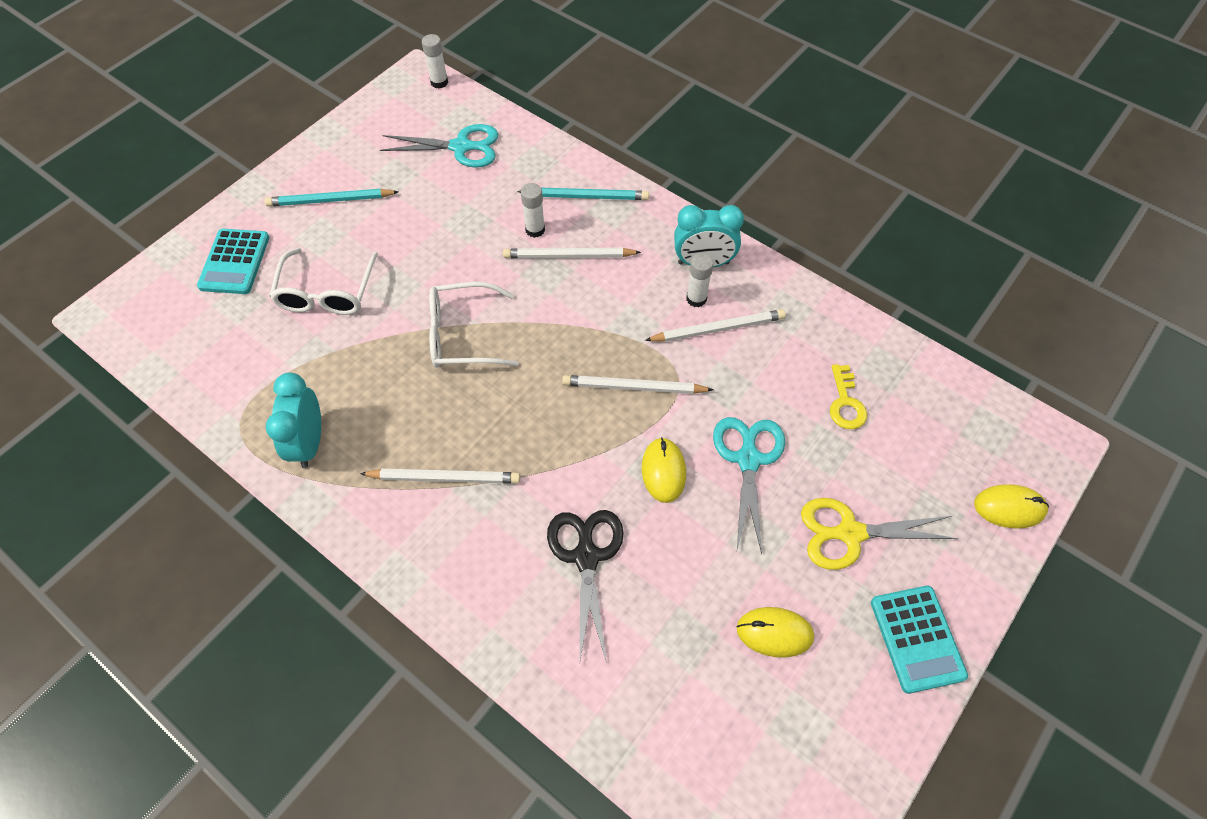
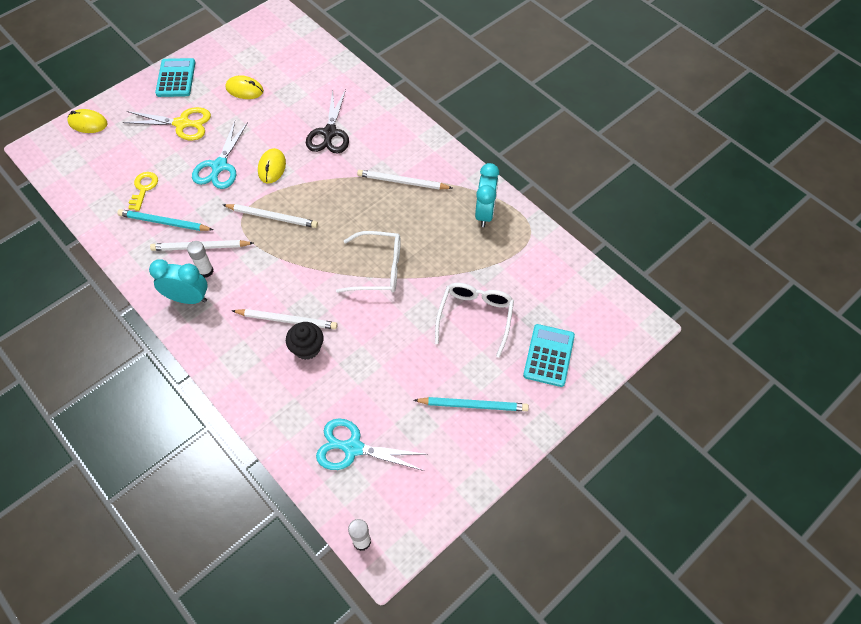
camera: 170 degrees left, 0 degrees up
turquoise pencil [517,188,649,200] -> turquoise pencil moved to [117,209,213,231]
white glue stick [521,183,545,238] -> black cupcake [286,322,324,360]

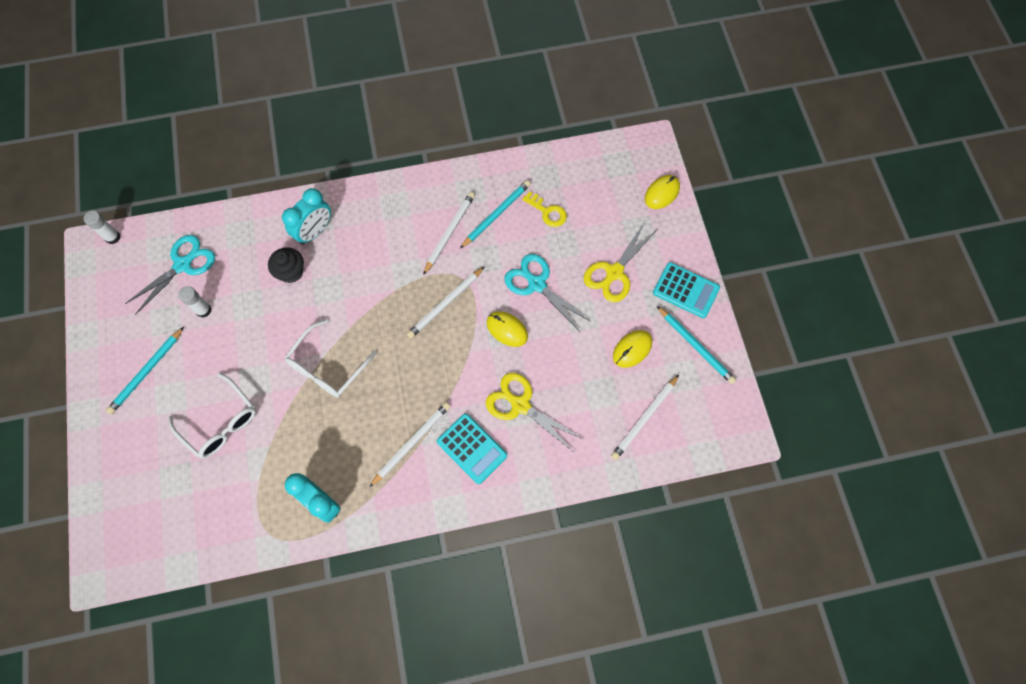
camera: 120 degrees right, 10 degrees up
turquoise clock [149,260,208,304] -> turquoise clock moved to [282,188,331,245]
white glue stick [187,241,214,278] -> white glue stick moved to [178,286,211,318]
white pencil [232,309,338,329] -> white pencil moved to [611,375,679,460]
black scissors [306,89,349,154] -> yellow scissors [486,373,583,450]
turquoise calculator [523,324,575,387] -> turquoise calculator moved to [437,414,507,484]
none -> turquoise pencil [657,306,736,384]

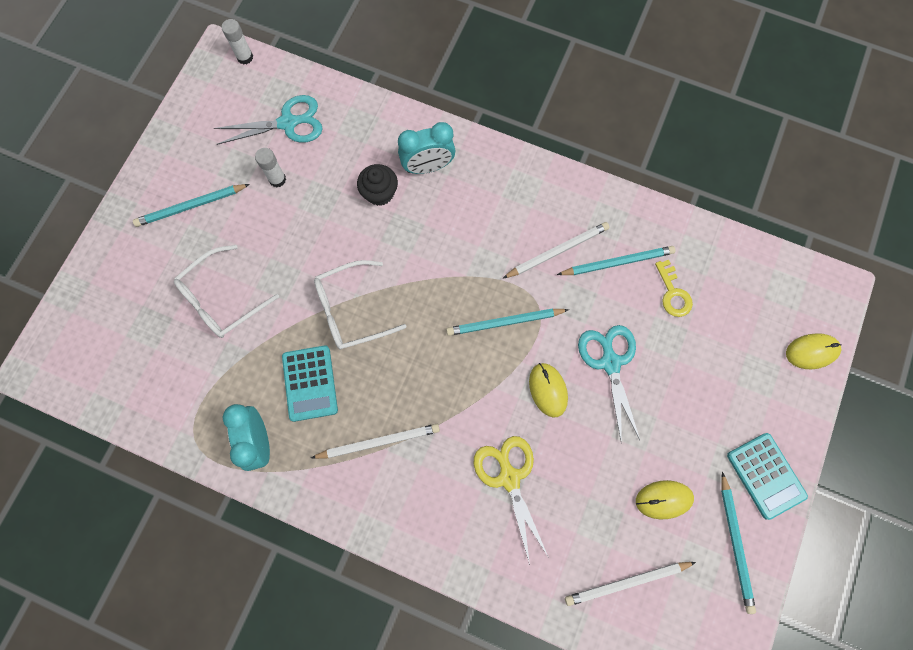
camera: 35 degrees right, 5 degrees up
white glasses [168,373,256,459] -> white glasses turned 60 degrees clockwise [174,245,279,338]
white pencil [407,267,484,338] -> turquoise pencil [446,309,569,336]
turquoise calculator [437,414,507,484] -> turquoise calculator moved to [282,345,338,422]
yellow scissors [583,222,658,302] -> none

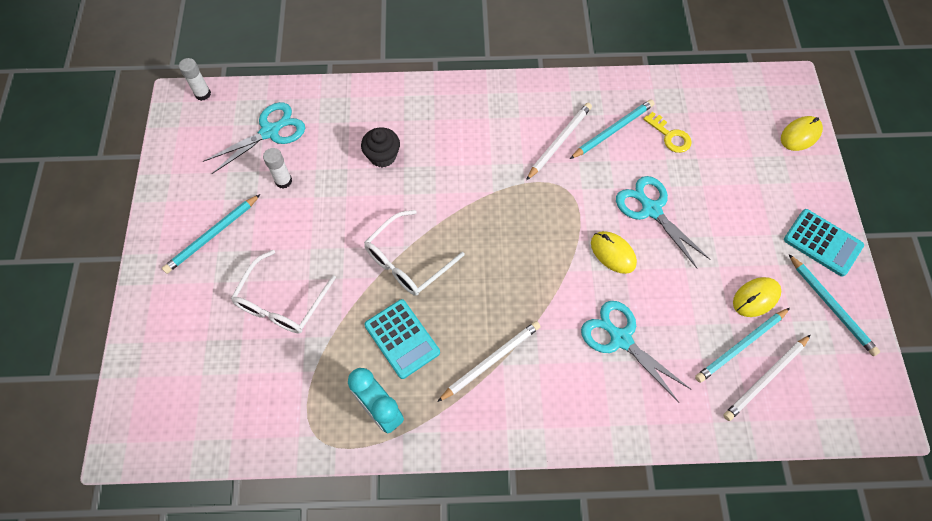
camera: 25 degrees left, 10 degrees down
turquoise clock [398,122,456,174] -> none
turquoise pencil [446,309,569,336] -> turquoise pencil moved to [695,308,790,383]
yellow scissors [474,436,549,565] -> turquoise scissors [581,301,691,403]

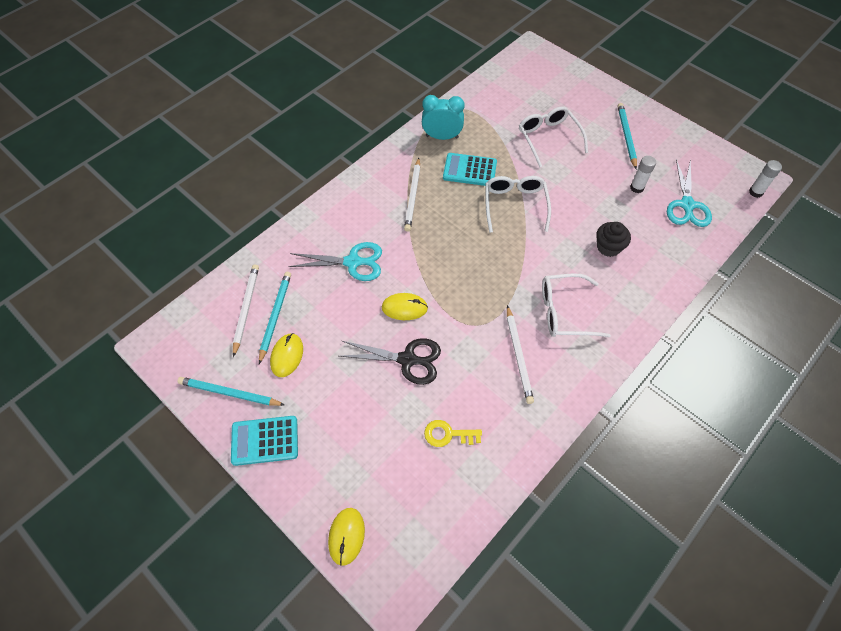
camera: 135 degrees right, 5 degrees down
turquoise pencil [570,99,654,159] -> none
turquoise scissors [616,176,710,268] -> black scissors [340,338,441,385]
none -> white glasses [542,273,611,338]

